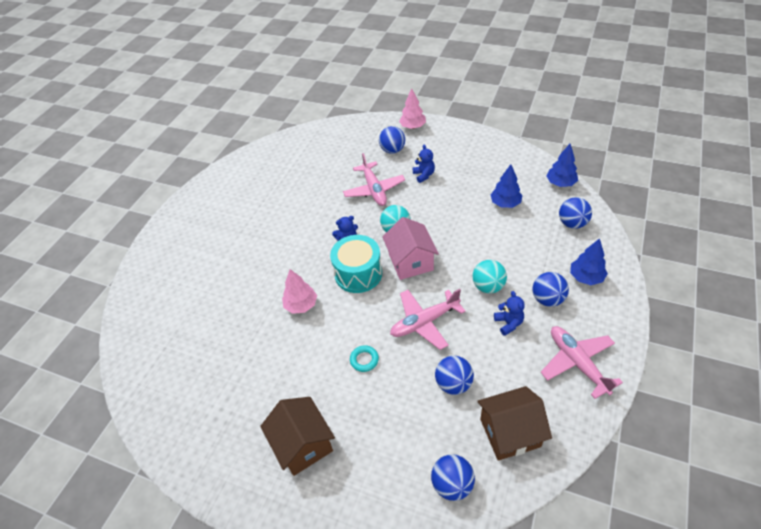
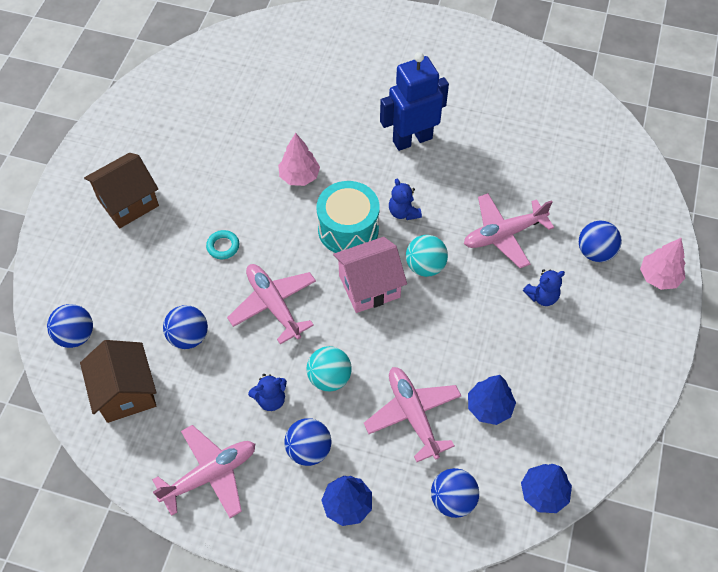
camera: 80 degrees right, 10 degrees up
none -> pink plane [364,367,461,462]
none -> blue robot [380,52,449,151]

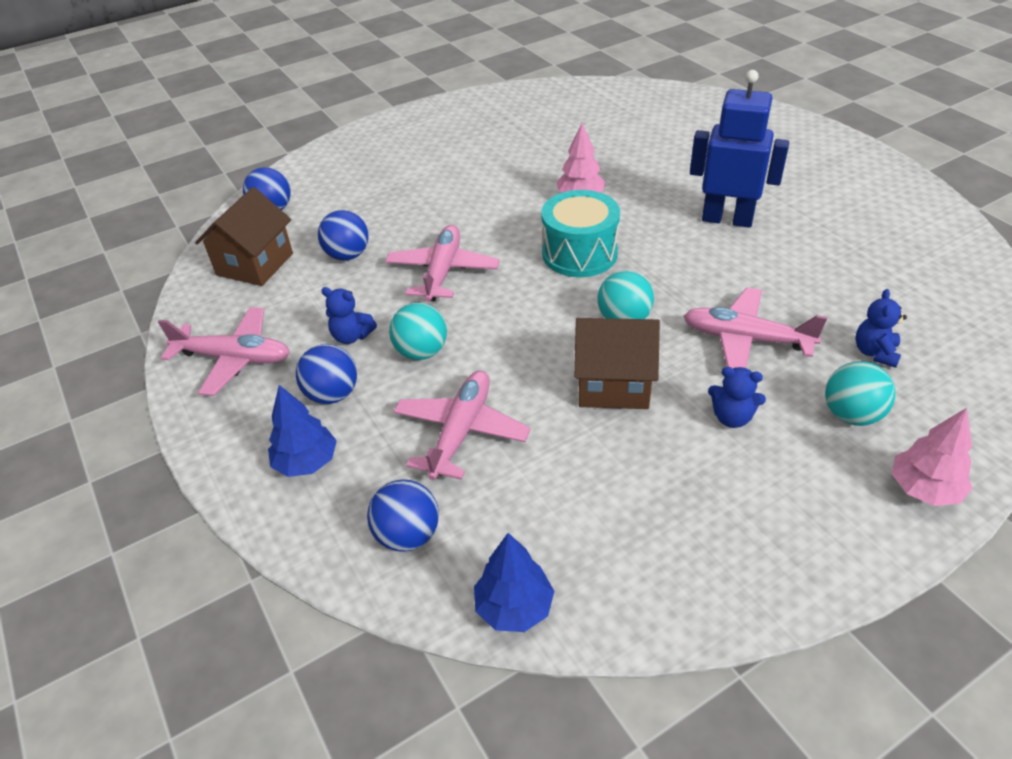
camera: 45 degrees right, 15 degrees down
brown house [84,153,159,228] -> brown house moved to [574,318,660,409]
turquoise ring [206,230,239,259] -> none
pink house [333,237,407,313] -> none
blue teddy bear [389,179,422,220] -> blue teddy bear moved to [855,289,907,368]
blue tree [468,375,516,425] -> none
blue ball [579,221,622,262] -> turquoise ball [825,361,895,426]

